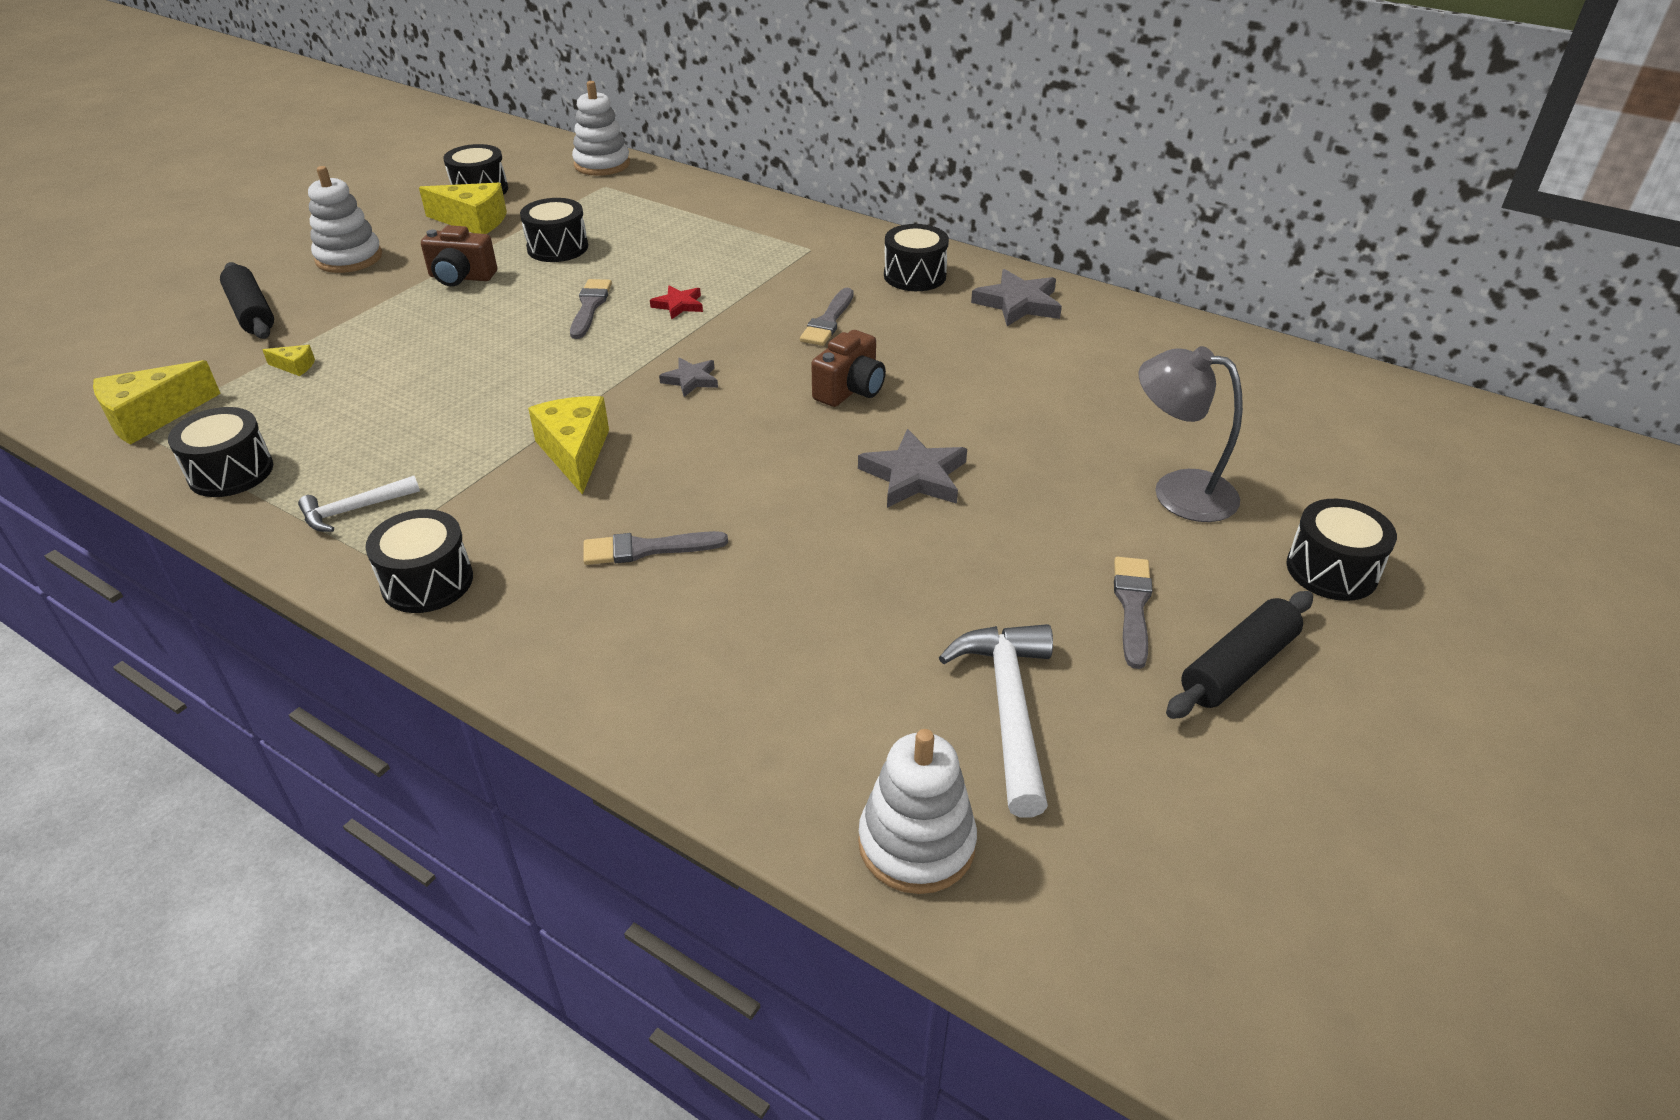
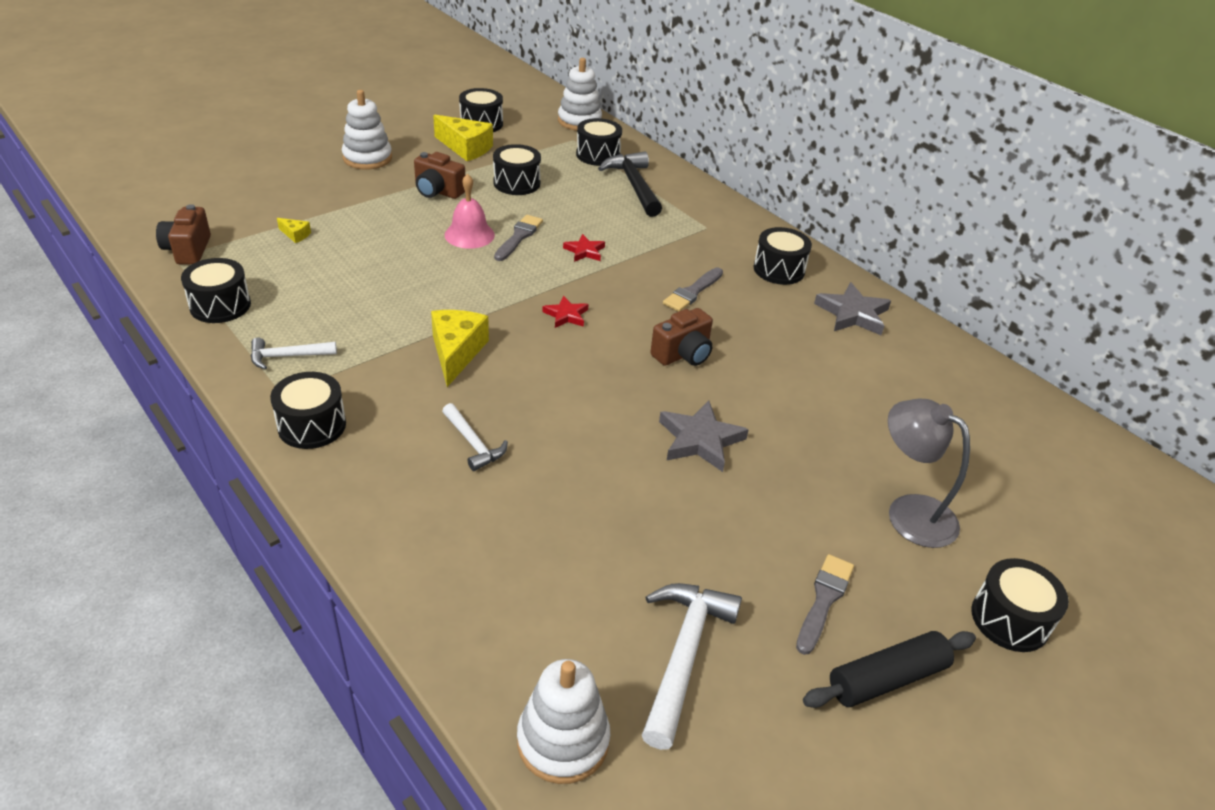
camera: 15 degrees right, 0 degrees up
yellow cheese [93,360,221,445] -> brown camera [156,204,211,265]
black rolling pin [220,262,274,339] -> none
grey brush [583,531,728,565] -> white hammer [442,403,508,471]
grey star [659,358,718,397] -> red star [542,296,589,328]
none -> pink bell [445,174,495,249]
none -> black drum [576,118,622,166]
none -> black hammer [598,152,662,217]

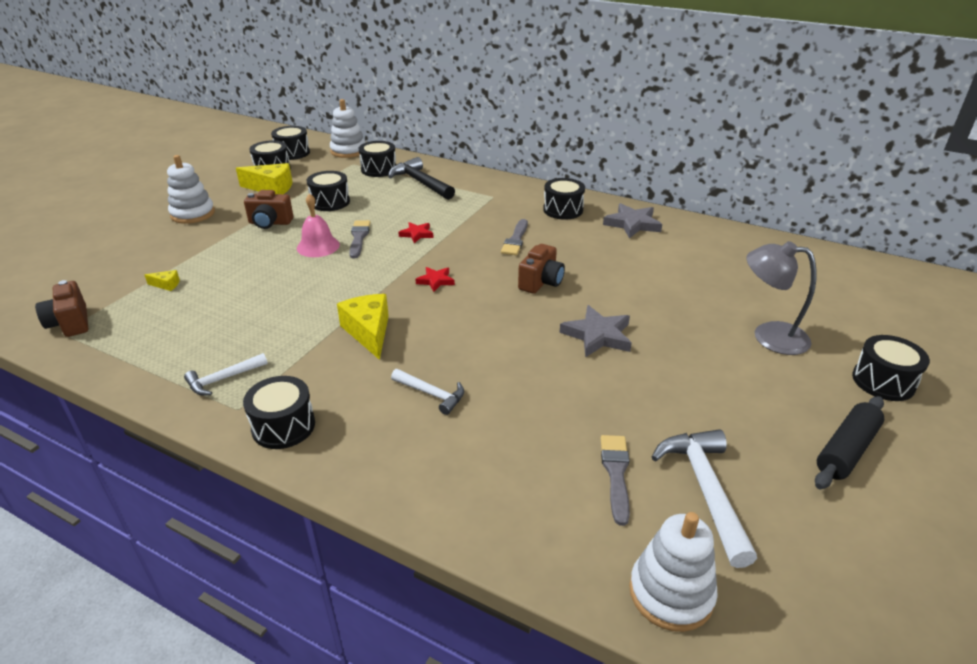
camera: 20 degrees left, 5 degrees down
black drum [181,258,251,323] -> black drum moved to [271,126,310,160]
grey brush [796,554,854,655] -> grey brush moved to [601,435,630,526]

